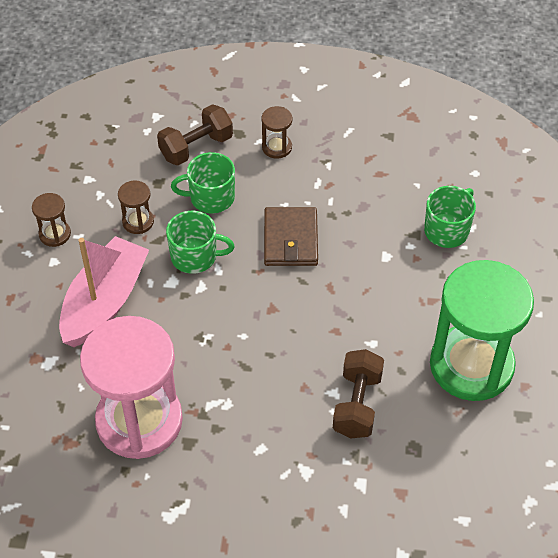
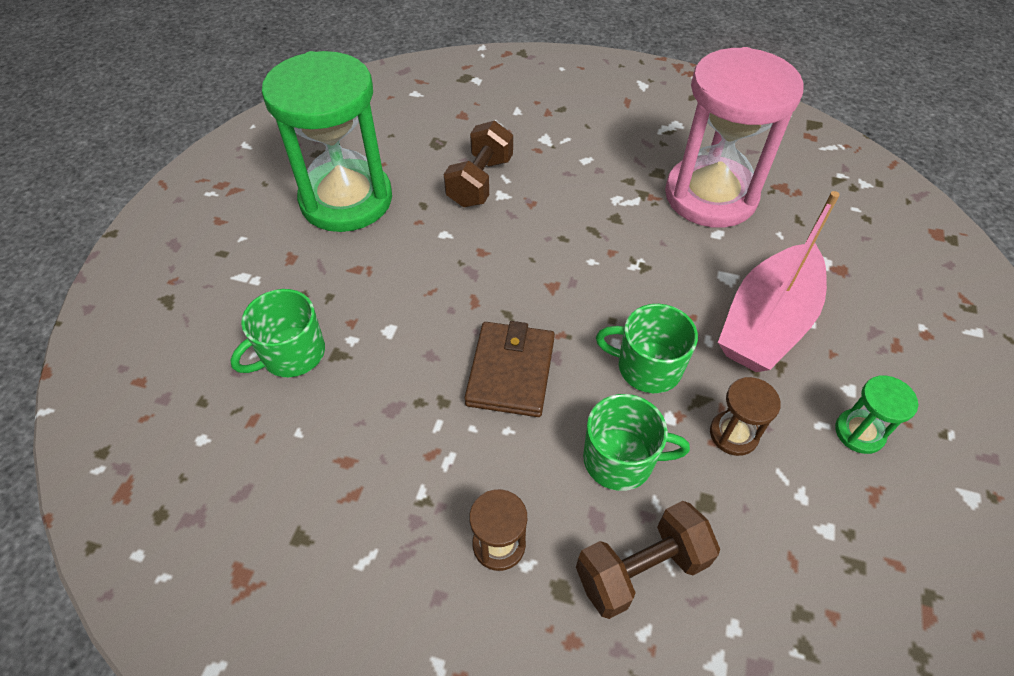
camera: 170 degrees left, 0 degrees up
brown hourglass [32,193,71,247] -> green hourglass [835,375,919,454]

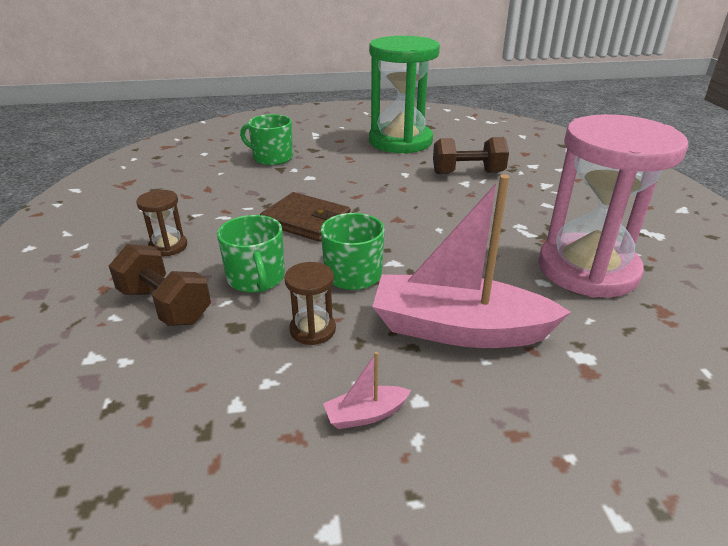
camera: 65 degrees right, 20 degrees down
brown wallet [464,321,555,417] -> brown wallet turned 45 degrees clockwise [260,192,351,242]
green hourglass [835,375,919,454] -> pink boat [323,352,411,429]

